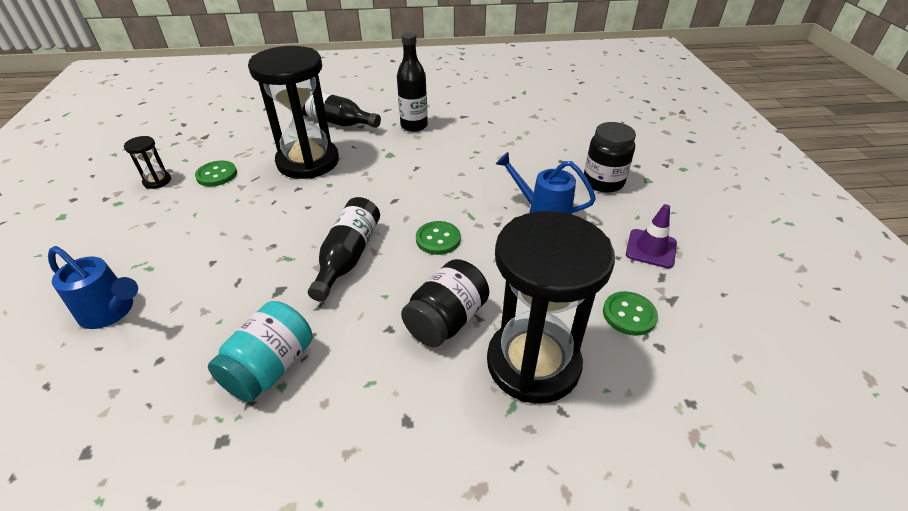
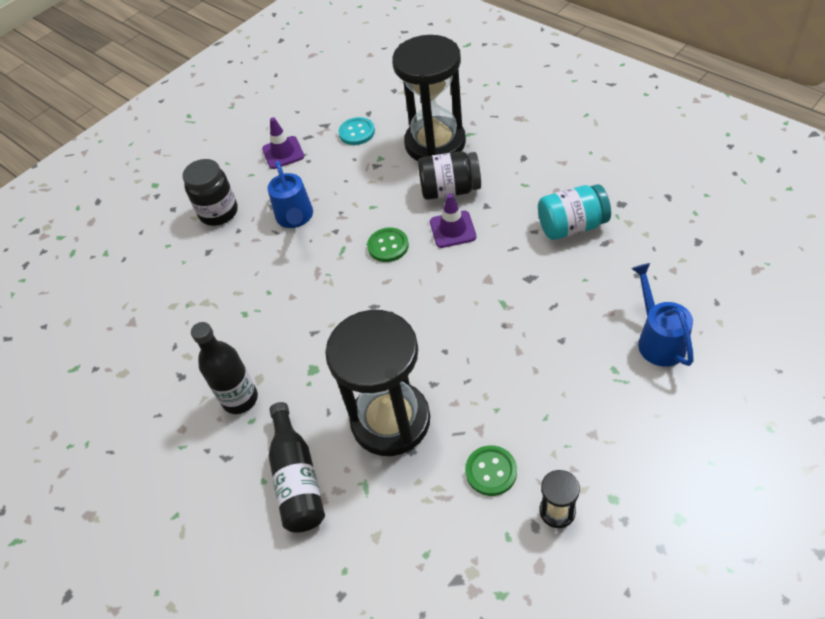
camera: 125 degrees left, 10 degrees up
black bottle [308,197,380,302] -> none
green button [603,291,658,336] -> turquoise button [338,117,375,145]
none -> purple traffic cone [430,193,476,248]

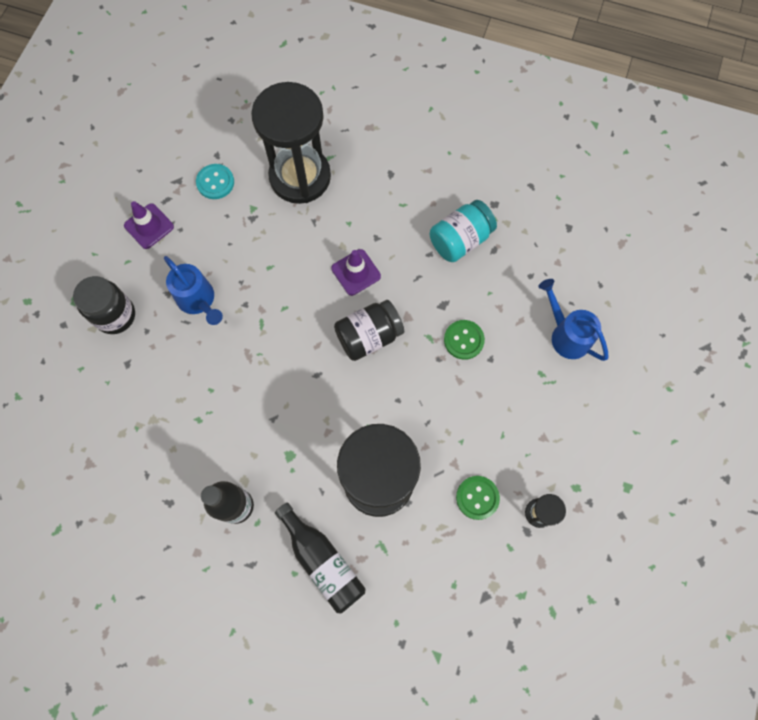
camera: 30 degrees left, 20 degrees up
green button [367,228,409,262] -> green button moved to [444,320,485,360]
black jar [418,151,481,200] -> black jar moved to [334,300,404,361]

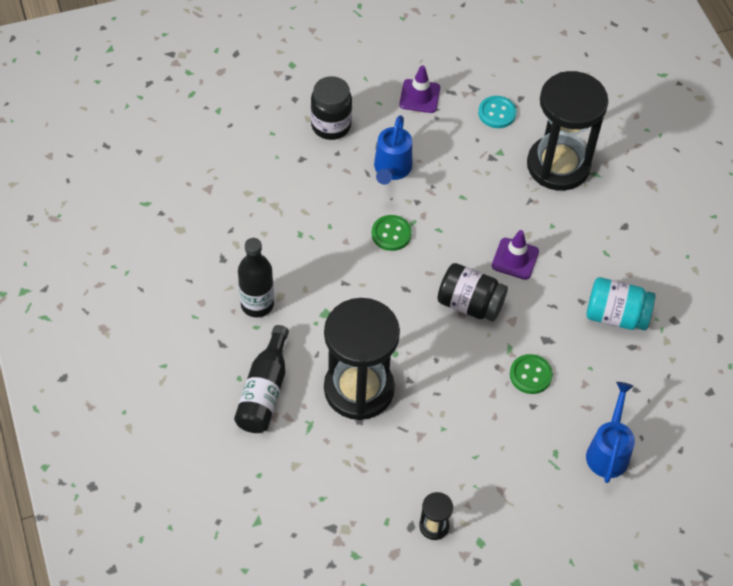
camera: 50 degrees right, 15 degrees down
green button [456,476,500,520] -> green button moved to [371,215,412,251]

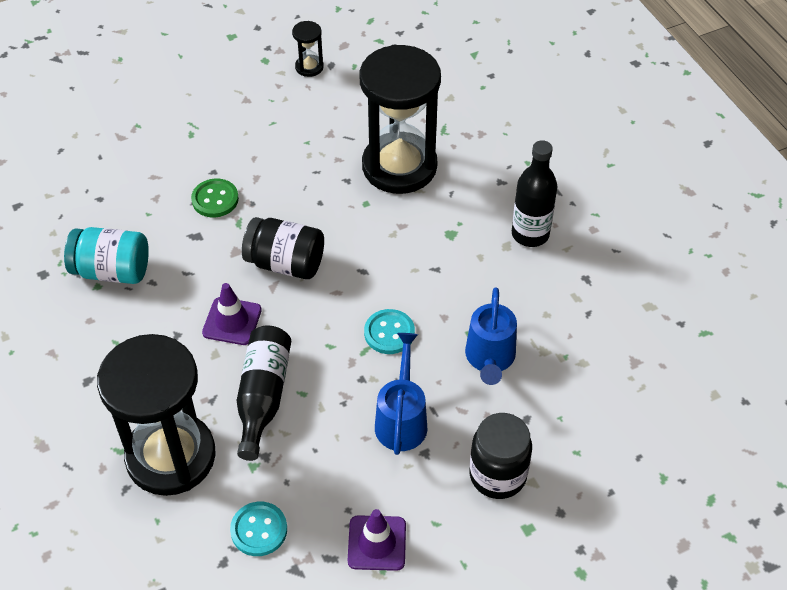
camera: 175 degrees right, 5 degrees down
black bottle [234,325,289,433] -> black bottle moved to [237,326,291,461]
green button [371,215,412,251] -> turquoise button [364,309,415,354]
blue watering can [586,382,635,483] -> blue watering can moved to [465,288,517,385]

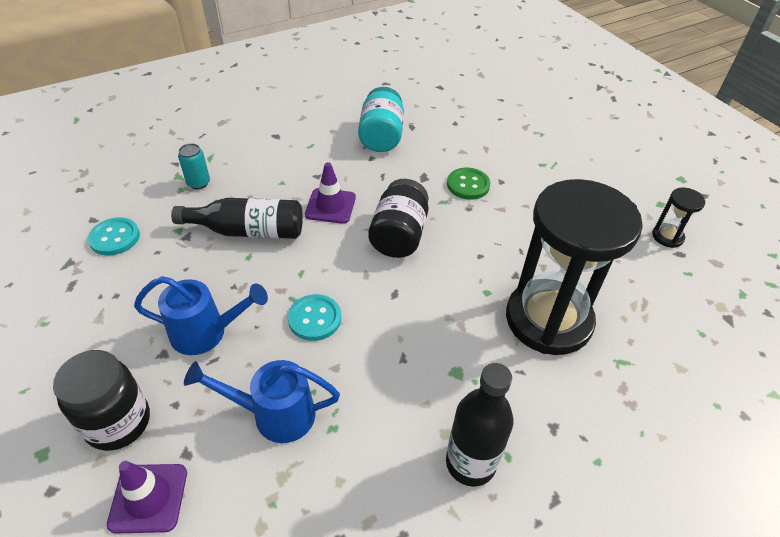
camera: 85 degrees right, 5 degrees down
black hourglass [97,334,216,496] -> turquoise can [178,143,210,189]
purple traffic cone [348,509,406,571] -> purple traffic cone moved to [107,461,187,534]

